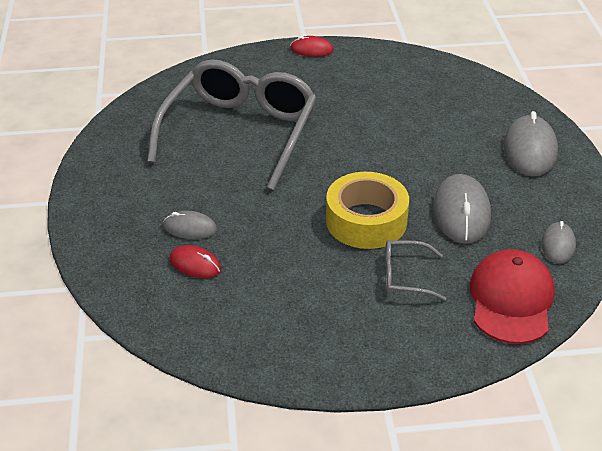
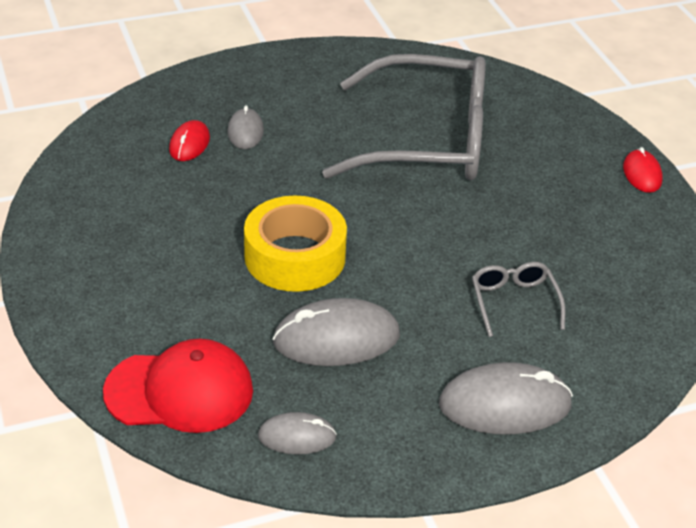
camera: 75 degrees right, 0 degrees up
grey glasses [385,240,446,301] -> grey glasses moved to [472,262,565,337]

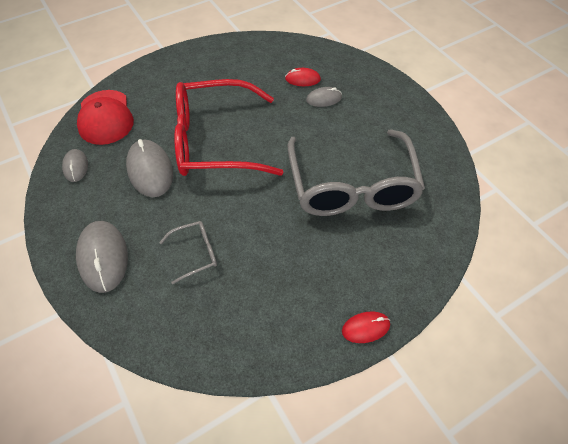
camera: 80 degrees right, 15 degrees up
yellow tape [244,196,347,292] -> red glasses [174,79,283,176]

